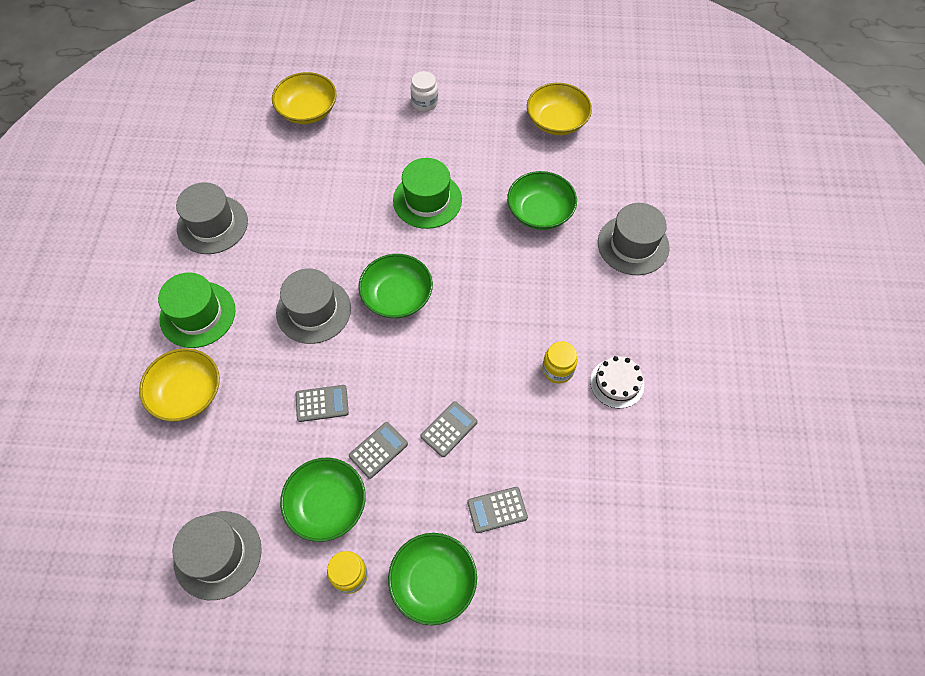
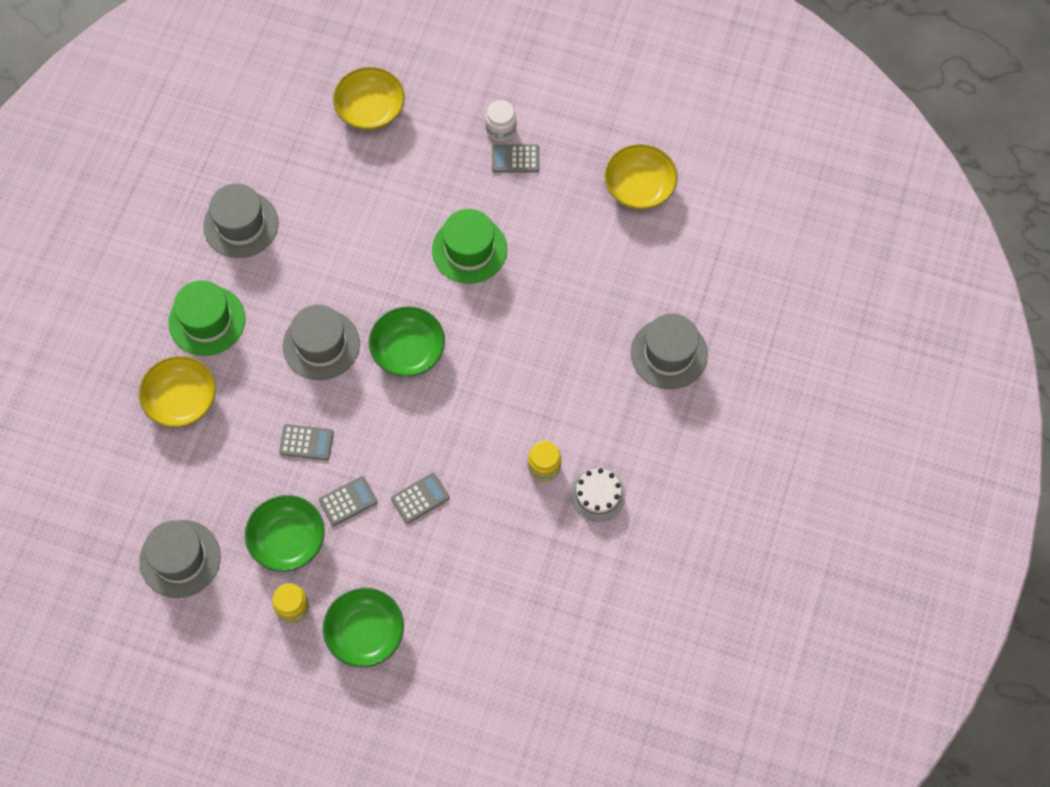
camera: 15 degrees right, 5 degrees up
grey calculator [467,487,528,533] -> grey calculator moved to [492,144,539,173]
green bowl [507,171,577,230] -> none

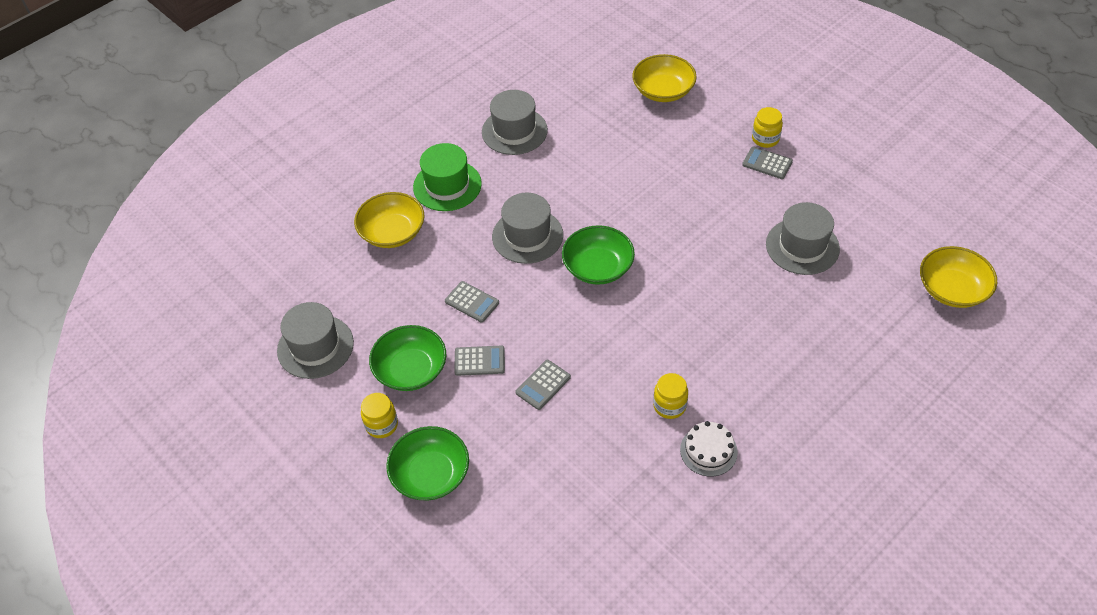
camera: 30 degrees right, 15 degrees down
grey calculator [391,473,450,524] -> grey calculator turned 135 degrees clockwise [515,360,571,410]
green hat [432,209,507,284] -> none
white jar [485,100,516,142] -> yellow jar [752,107,783,148]
yellow bowl [604,144,678,210] -> yellow bowl moved to [920,246,997,308]
grey hat [631,313,708,389] -> grey hat moved to [766,202,840,275]

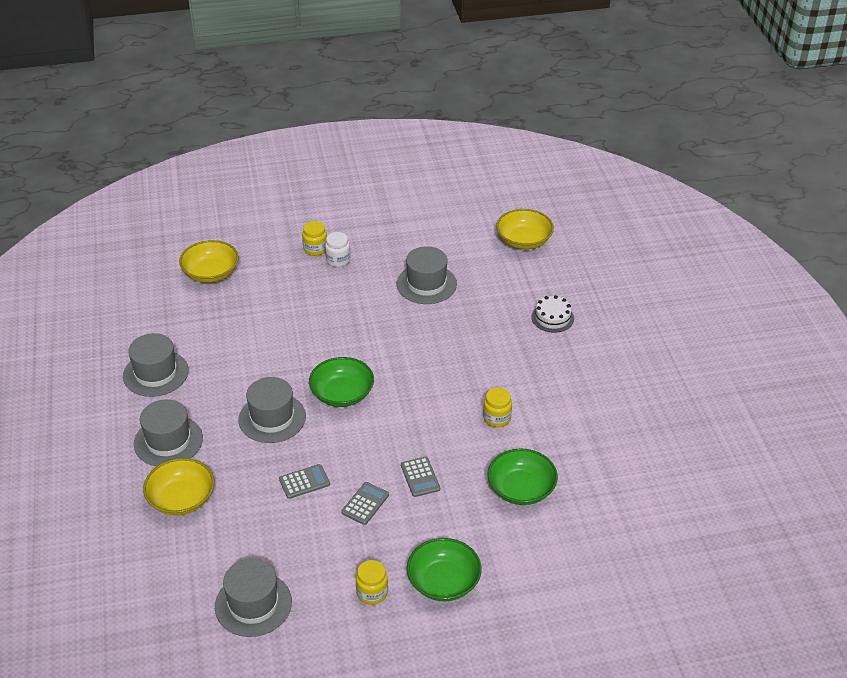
camera: 60 degrees left, 10 degrees down
green bowl [369,325,446,391] -> green bowl moved to [487,449,558,505]
green hat [413,143,482,211] -> grey hat [134,399,203,466]
white cake [680,421,738,477] -> white cake moved to [531,295,574,333]
grey calculator [742,146,793,179] -> white jar [325,232,351,267]

